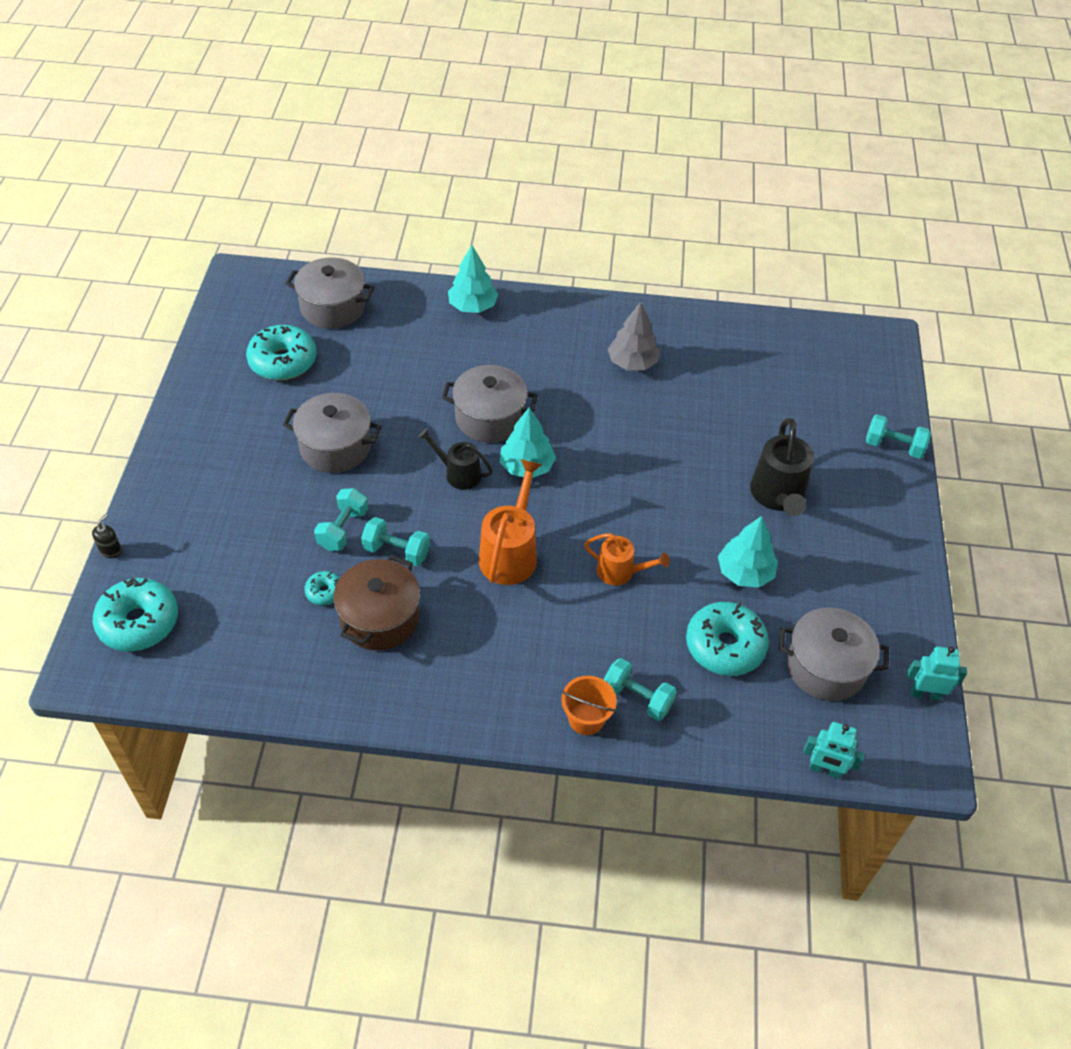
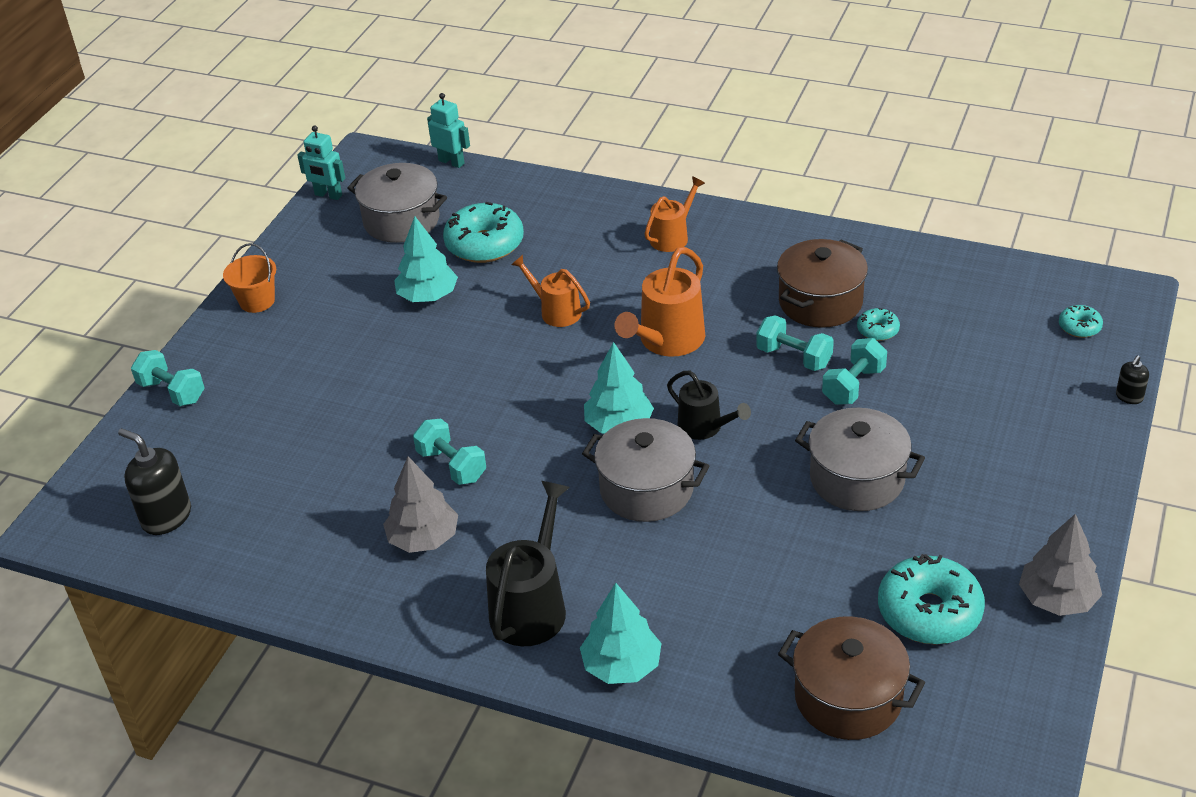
camera: 160 degrees left, 10 degrees down
turquoise donut [93,578,178,652] -> turquoise donut [1059,305,1103,338], size x0.49
grey pot [285,258,374,329] -> brown pot [778,616,925,740]
orange bucket [561,676,617,735] -> orange bucket moved to [223,243,276,313]
turquoise dumbbell [604,658,677,721] -> turquoise dumbbell moved to [413,419,486,485]
black watering can [750,418,814,516] -> black watering can moved to [486,481,570,646]
none -> black soap dispenser [118,428,191,535]
none -> orange watering can [645,176,705,252]
none -> grey tree [1019,514,1102,616]

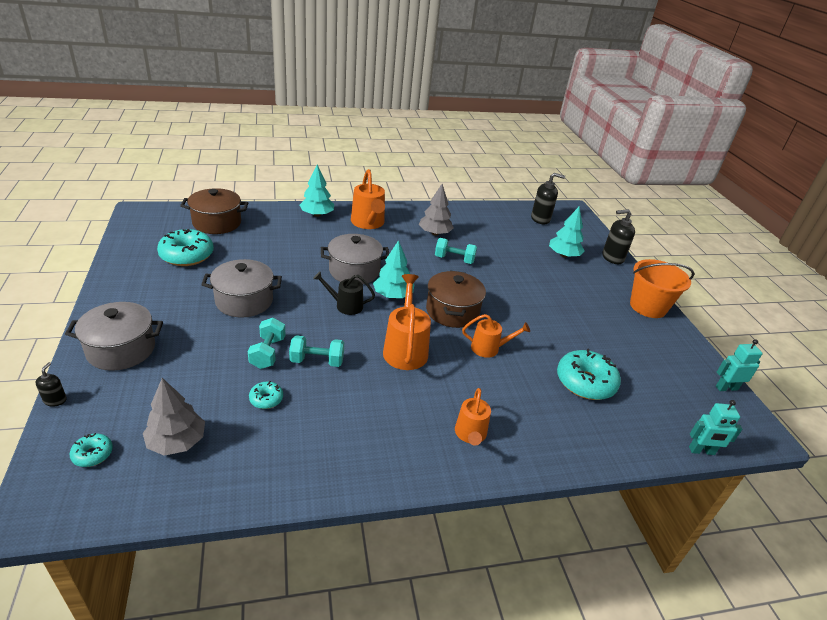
camera: 140 degrees right, 5 degrees down
turquoise dumbbell [131,350,205,406] -> black soap dispenser [602,209,635,264]
orange bucket [223,243,276,313] -> orange bucket [630,259,694,318], size x1.65
grey pot [347,163,447,243] -> grey pot moved to [65,302,163,371]
turquoise tree [394,216,458,302] -> turquoise tree moved to [549,207,585,258]
black watering can [486,481,570,646] -> orange watering can [351,169,385,229]
brown pot [777,239,868,328] -> brown pot moved to [426,270,486,328]
grey tree [1019,514,1102,616] -> grey tree moved to [143,378,205,456]

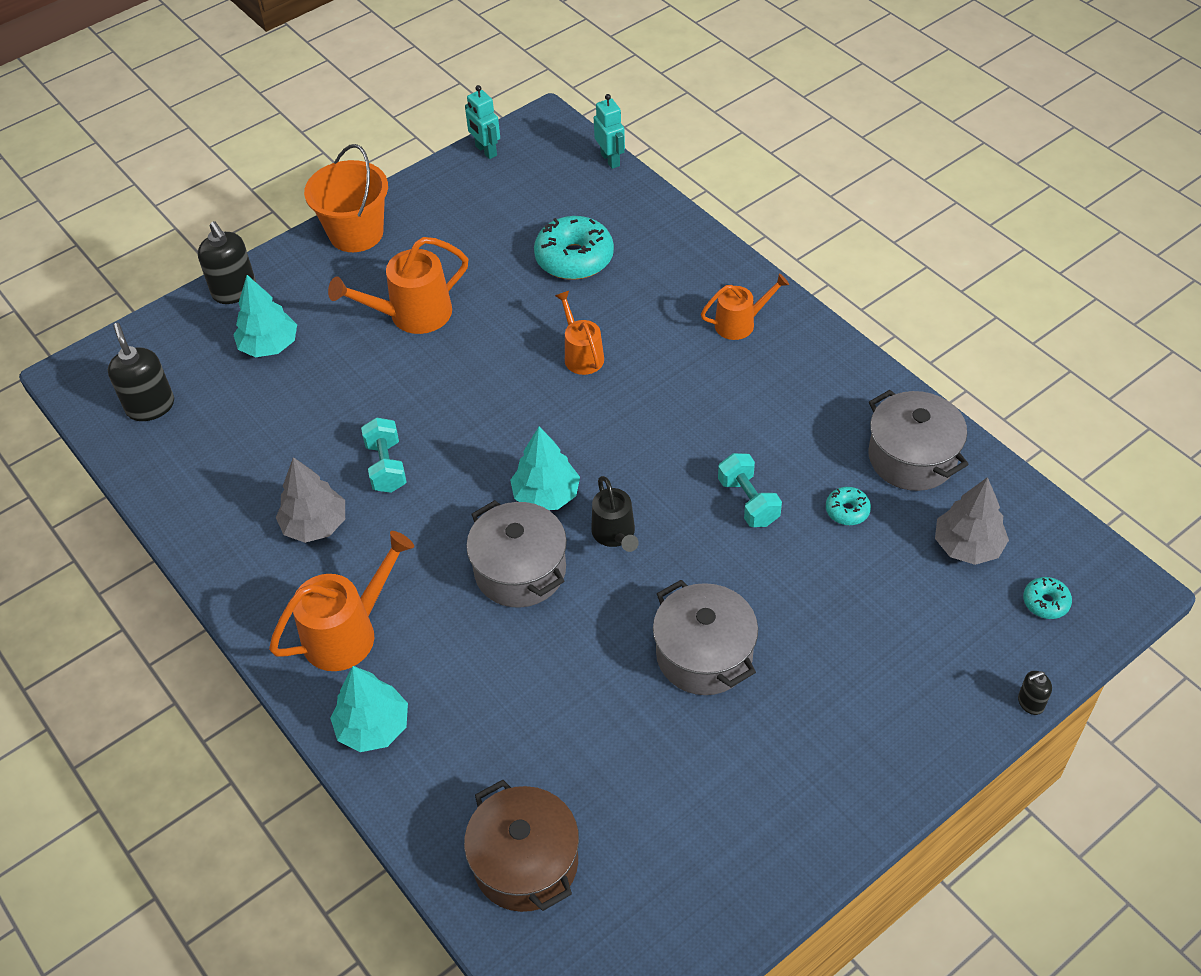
camera: 110 degrees left, 15 degrees up
grey pot [65,302,163,371] -> grey pot moved to [869,390,969,491]
turquoise donut [157,229,214,266] -> none
turquoise dumbbell [248,318,286,369] -> none
orange watering can [383,274,431,370] -> orange watering can moved to [328,237,468,334]
brown pot [426,270,486,328] -> none

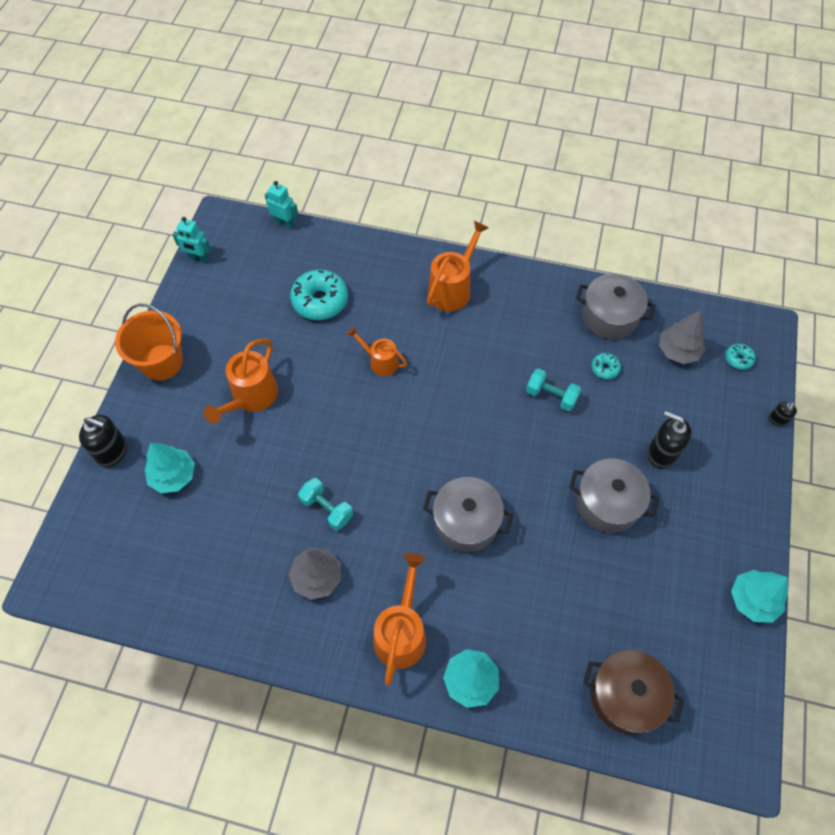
camera: 40 degrees left, 10 degrees up
black soap dispenser [108,323,174,421] -> black soap dispenser moved to [648,411,691,468]
turquoise tree [510,427,580,510] -> turquoise tree moved to [731,570,788,623]
black watering can [591,476,639,552] -> none
orange watering can [701,273,789,340] -> orange watering can [427,221,489,311], size x1.59

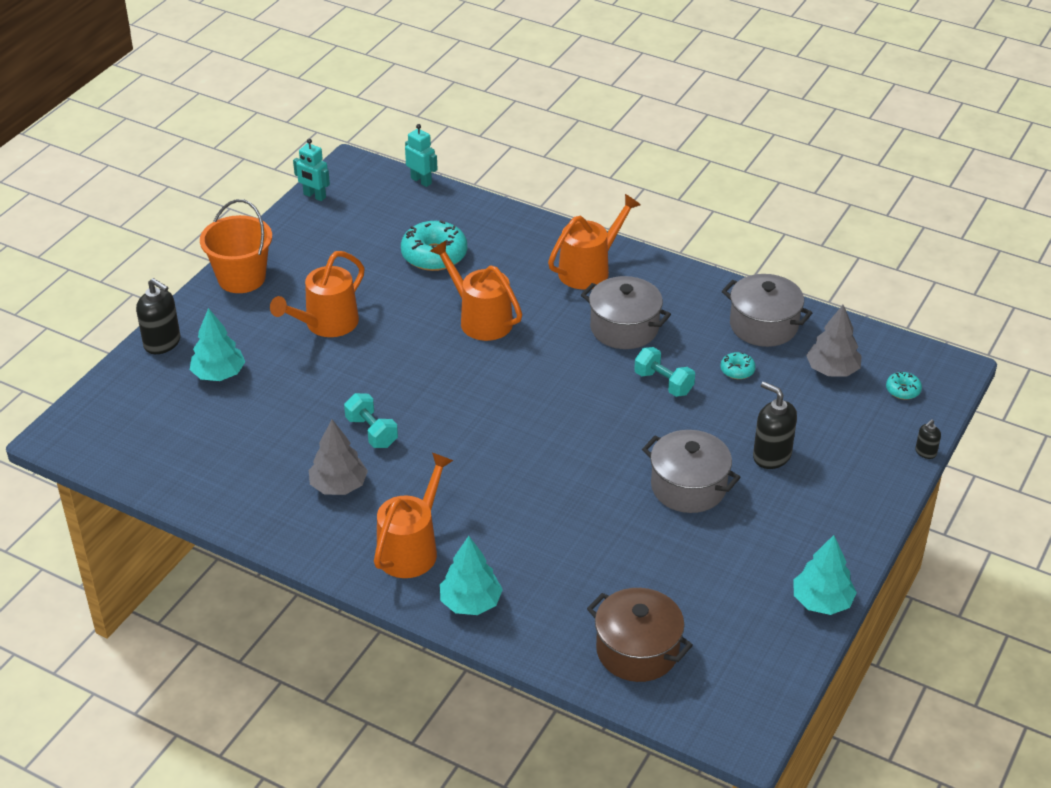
camera: 15 degrees right, 20 degrees down
orange watering can [347,327,407,376] -> orange watering can [430,241,522,341], size x1.59
grey pot [423,477,513,552] -> grey pot moved to [581,276,671,349]

